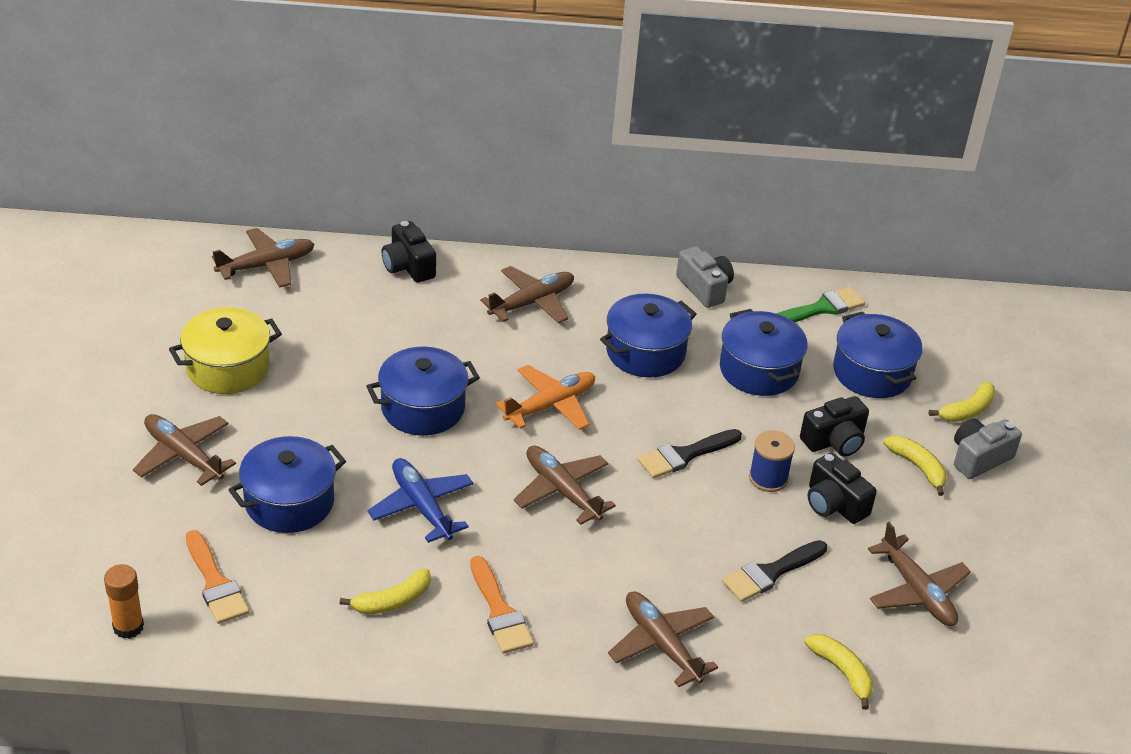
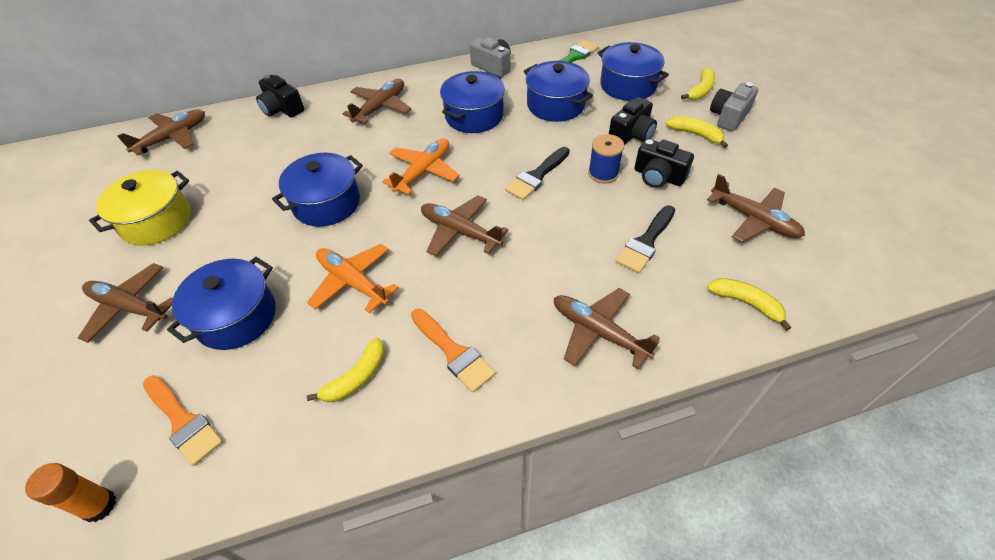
camera: 15 degrees left, 10 degrees up
blue plane [368,458,473,543] -> orange plane [307,244,399,313]

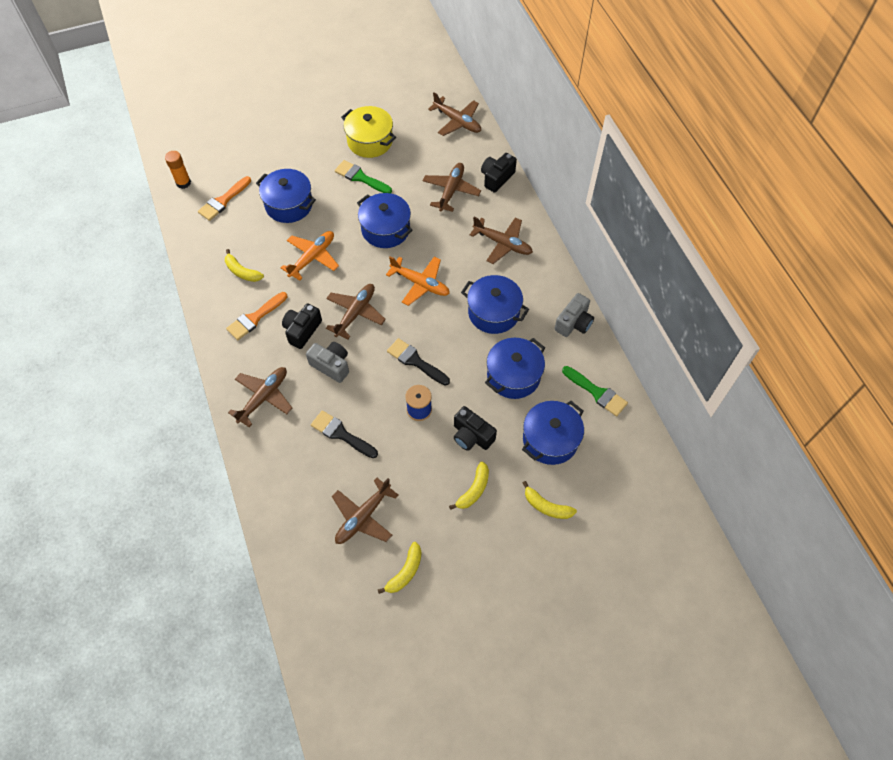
camera: 85 degrees right, 10 degrees up
brown plane [78,263,173,343] -> brown plane moved to [423,163,481,212]
black camera [634,139,694,188] -> black camera moved to [282,303,322,349]
yellow banana [707,278,791,330] -> yellow banana moved to [378,542,422,594]
grey camera [710,82,758,132] -> grey camera moved to [306,342,349,383]
none -> green brush [335,160,392,193]

